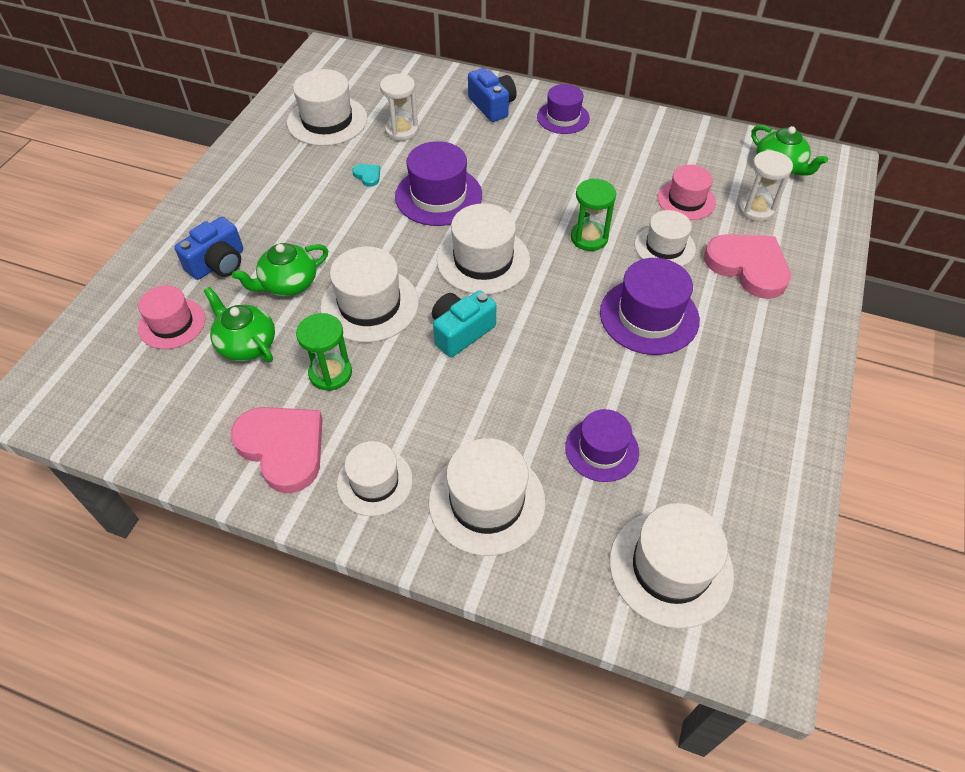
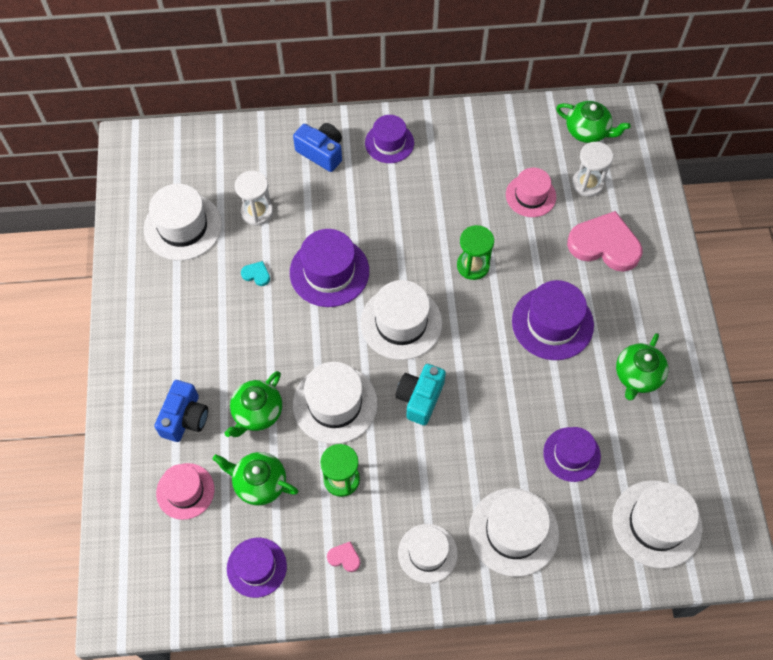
camera: 25 degrees left, 10 degrees up
pink heart [231,407,323,493] -> pink heart [327,542,360,572], size x0.41
white hat [634,210,696,266] -> none
none -> purple hat [227,538,287,598]
none -> green teapot [616,333,668,400]

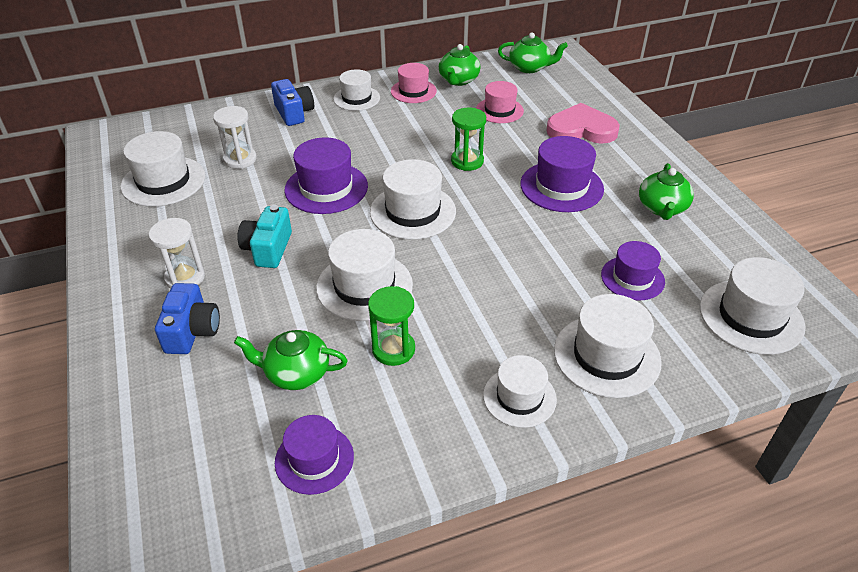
camera: 15 degrees left, 20 degrees down
pink hat [156,463,214,520] -> pink hat moved to [391,63,437,103]
green teapot [225,371,282,437] -> green teapot moved to [439,44,480,86]
turquoise heart [241,261,270,286] -> none
blue camera [293,123,342,172] -> blue camera turned 45 degrees clockwise [271,79,314,126]
pink heart [327,542,360,572] -> none
purple hat [365,115,414,163] -> white hat [333,69,380,111]
turquoise camera [395,364,446,426] -> turquoise camera moved to [237,205,292,268]
white hourglass [572,142,613,197] -> white hourglass moved to [149,218,205,289]

